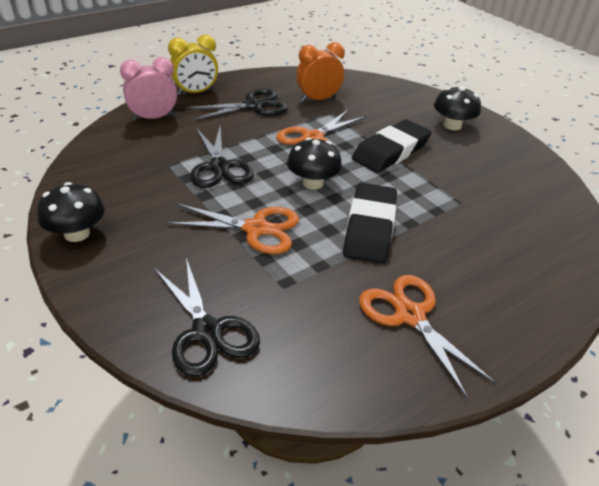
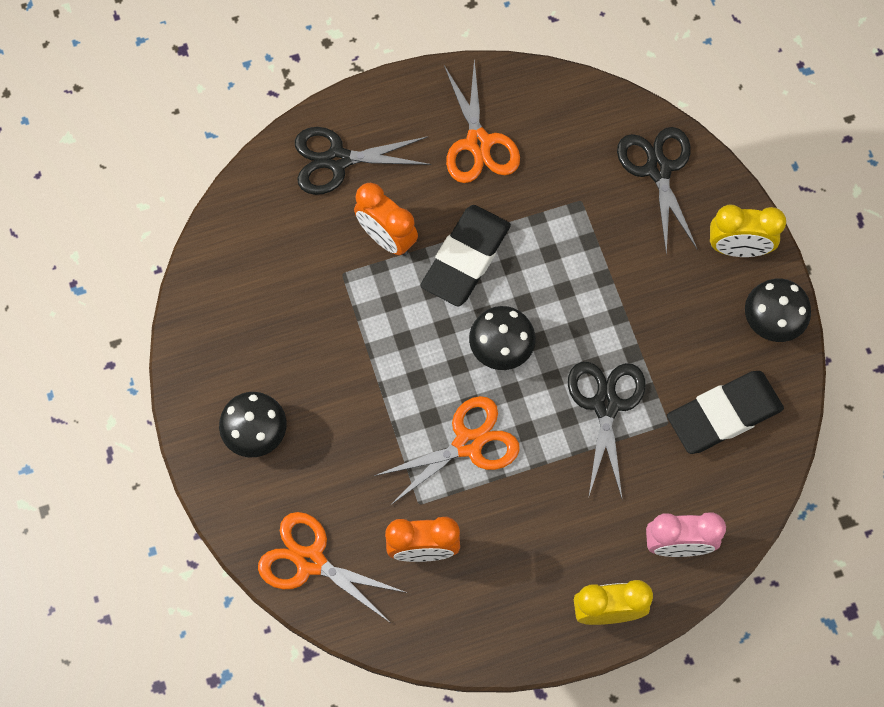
camera: 160 degrees left, 30 degrees up
orange scissors [166,204,299,254] -> orange scissors moved to [258,512,407,622]
black scissors [186,89,288,120] -> black scissors moved to [295,127,431,195]
black eraser [352,119,431,173] -> black eraser moved to [667,371,784,454]
none -> orange clock [354,183,418,256]
none -> yellow clock [710,205,786,257]

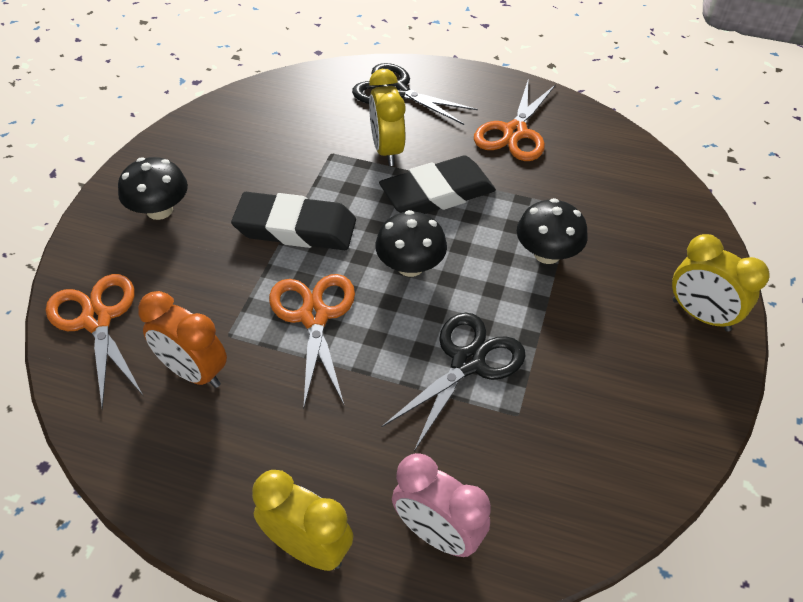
camera: 35 degrees right, 20 degrees down
orange clock [354,183,418,256] -> yellow clock [369,69,406,166]
orange scissors [374,396,520,505] -> orange scissors turned 105 degrees counterclockwise [269,274,355,409]
black scissors [617,127,698,255] -> none
black eraser [667,371,784,454] -> black eraser moved to [231,192,356,250]
black mushroom [745,279,811,342] -> black mushroom moved to [517,198,588,264]

